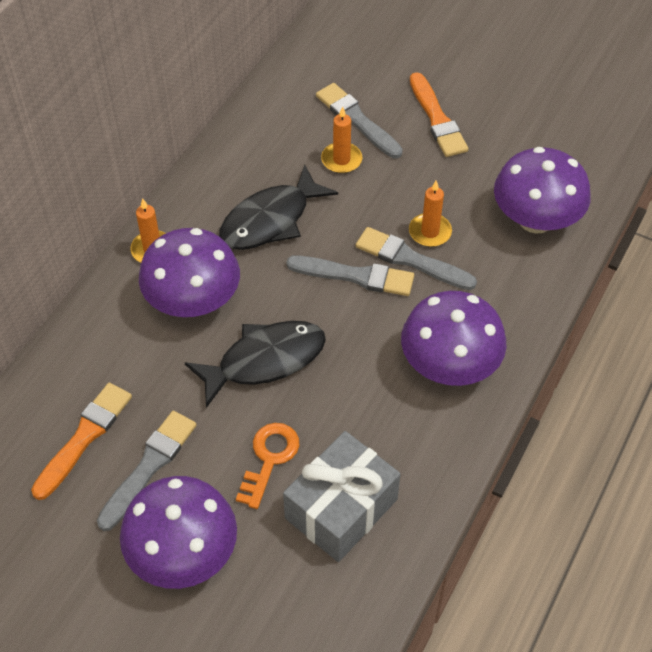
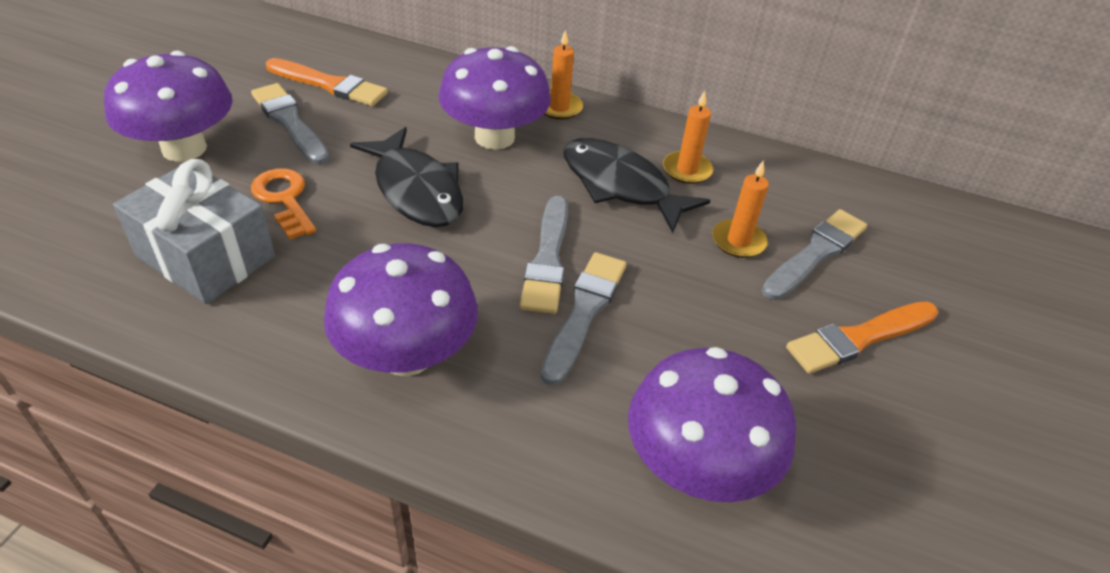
camera: 80 degrees right, 10 degrees down
grey brush [97,411,197,531] -> grey brush turned 150 degrees counterclockwise [251,83,329,165]
orange key [236,423,300,509] -> orange key turned 135 degrees counterclockwise [251,168,316,240]
orange candle [409,181,452,247] -> orange candle moved to [663,91,713,184]

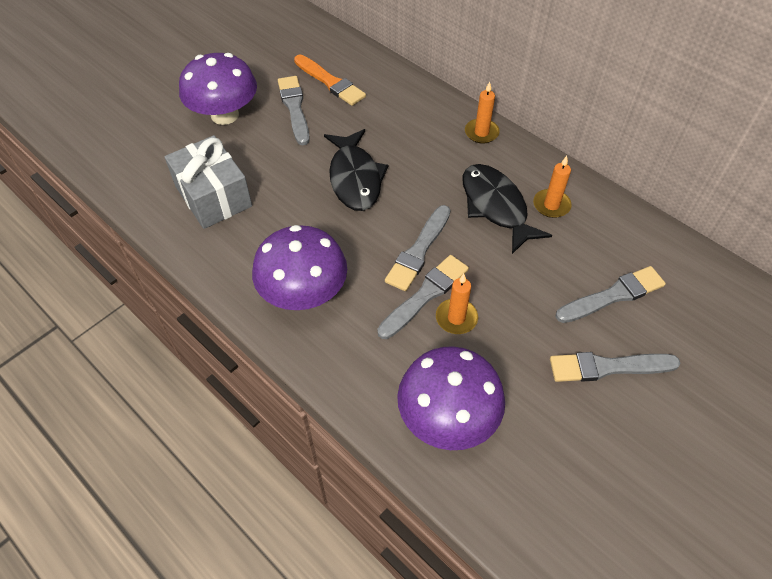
camera: 25 degrees right, 10 degrees up
orange key [251,168,316,240] -> none
purple mushroom [439,46,551,150] -> none
orange candle [712,160,769,258] -> orange candle moved to [436,274,478,334]
orange brush [786,301,938,374] -> grey brush [550,352,680,382]

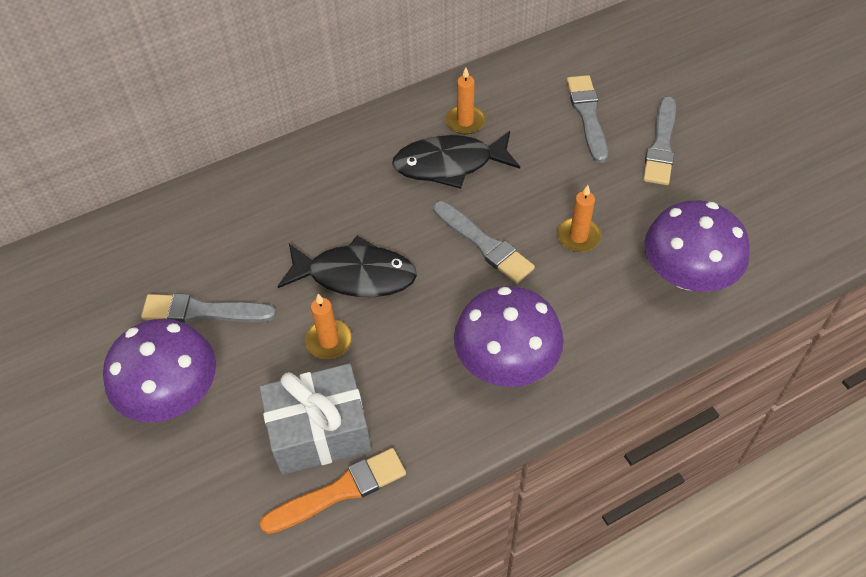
camera: 70 degrees left, 0 degrees up
orange brush [294,55,366,106] -> orange brush moved to [260,448,406,534]
grey brush [377,255,469,339] -> none
orange candle [465,82,500,143] -> orange candle moved to [305,294,352,359]

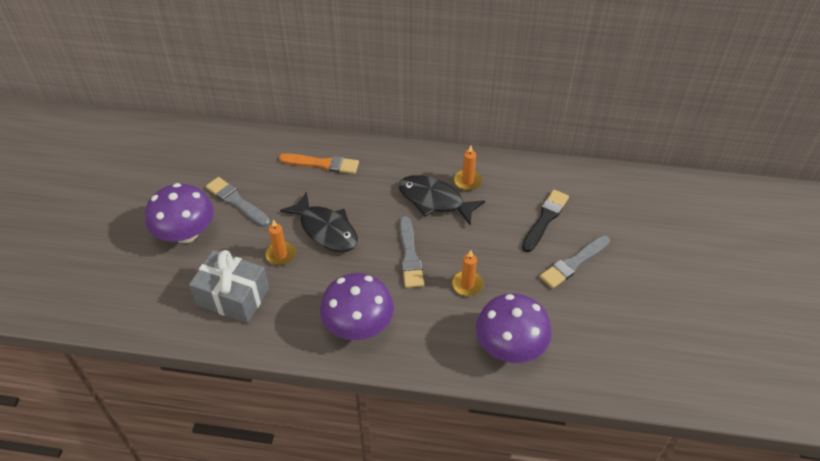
camera: 35 degrees right, 5 degrees down
orange brush [260,448,406,534] -> orange brush moved to [279,154,359,174]
grey brush [567,75,608,163] -> black brush [522,190,569,252]

